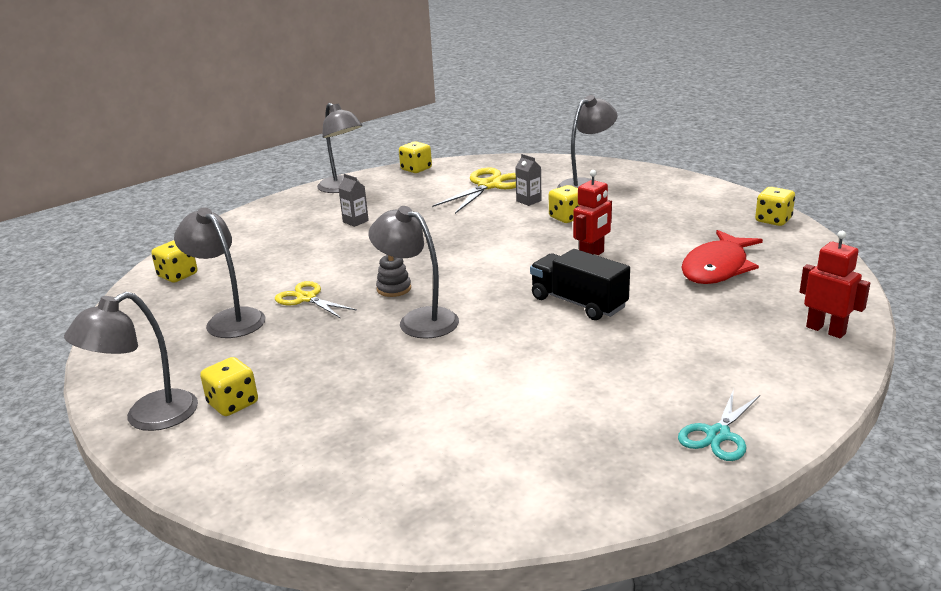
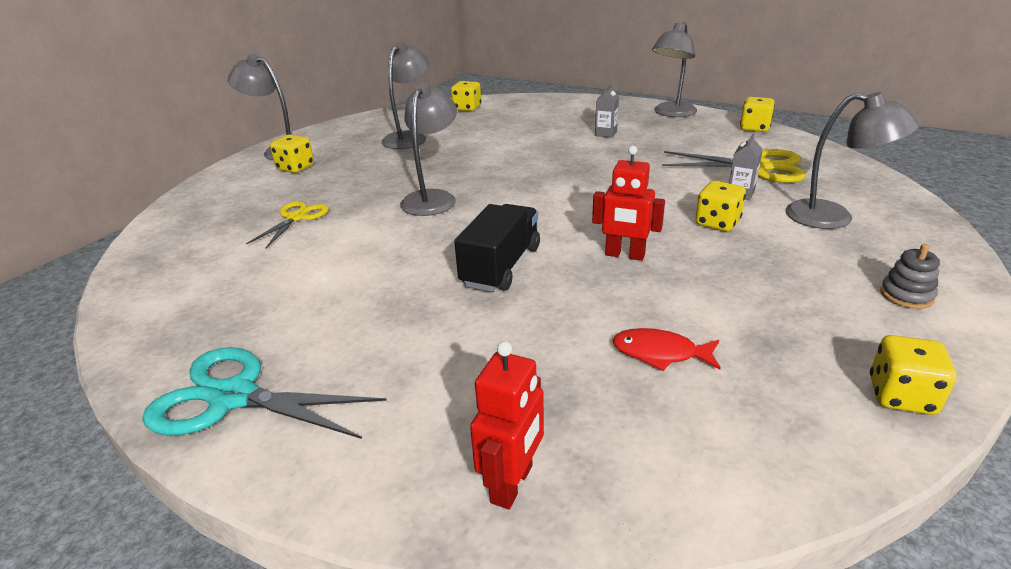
camera: 70 degrees right, 5 degrees up
yellow scissors [275,281,357,318] -> yellow scissors moved to [246,201,329,248]
grey stacking toy [376,255,411,297] -> grey stacking toy moved to [880,244,940,309]
turquoise scissors [678,389,760,461] -> turquoise scissors [142,347,387,439], size x1.61
red fish [681,230,763,284] -> red fish [613,328,721,371], size x0.57

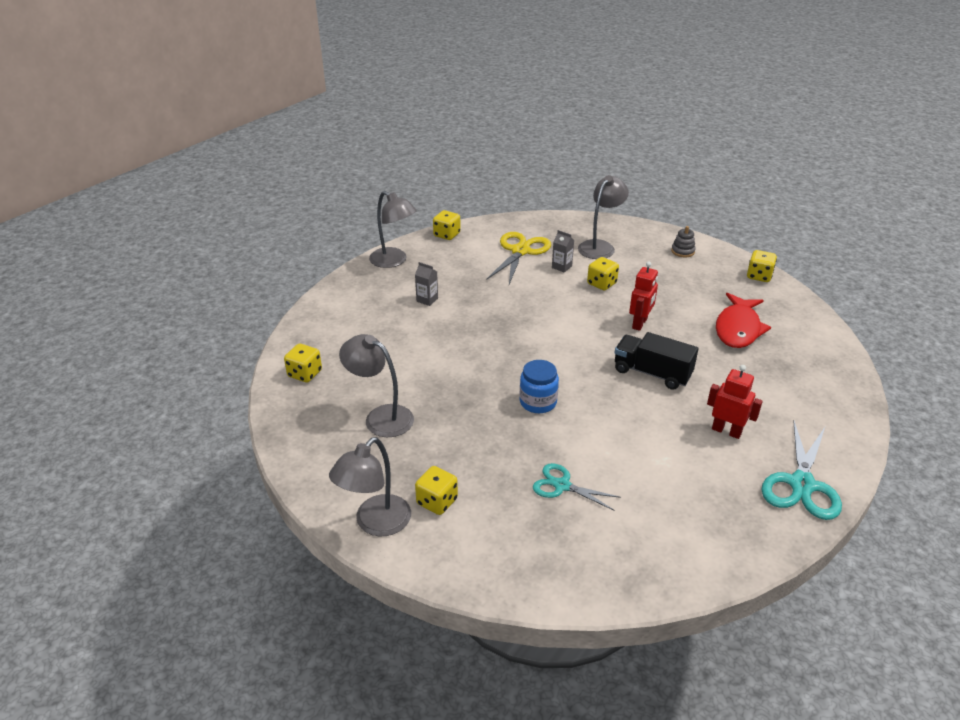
camera: 85 degrees left, 5 degrees up
yellow scissors [246,201,329,248] -> turquoise scissors [533,463,621,511]
grey lamp [400,82,457,216] -> blue jar [520,360,559,413]
red robot [470,341,544,509] -> red robot moved to [707,365,763,439]
red fish [613,328,721,371] -> red fish [716,293,771,348], size x1.76

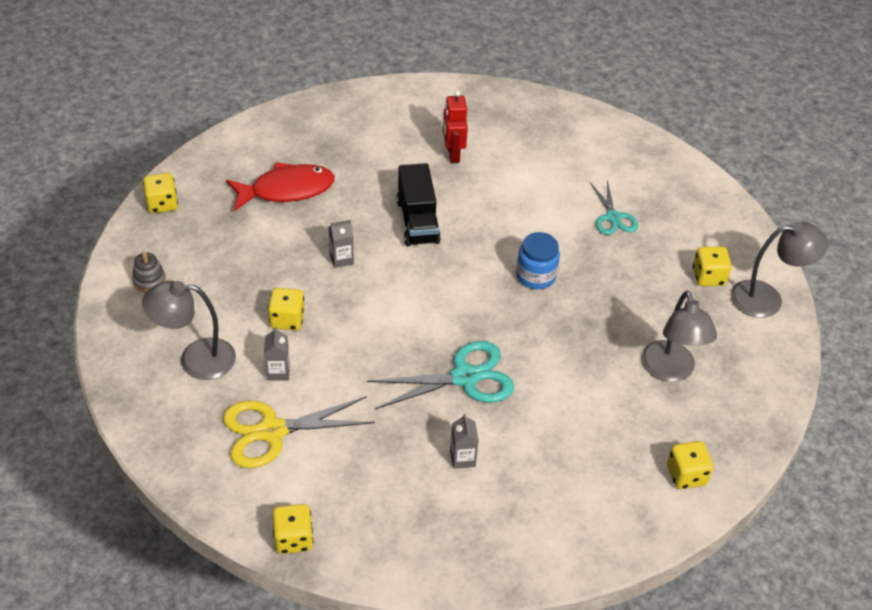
camera: 130 degrees left, 10 degrees up
grey lamp [369,191,417,268] -> none
red robot [629,261,658,331] -> grey carton [329,220,354,268]
turquoise scissors [762,421,842,520] -> turquoise scissors moved to [367,341,514,409]

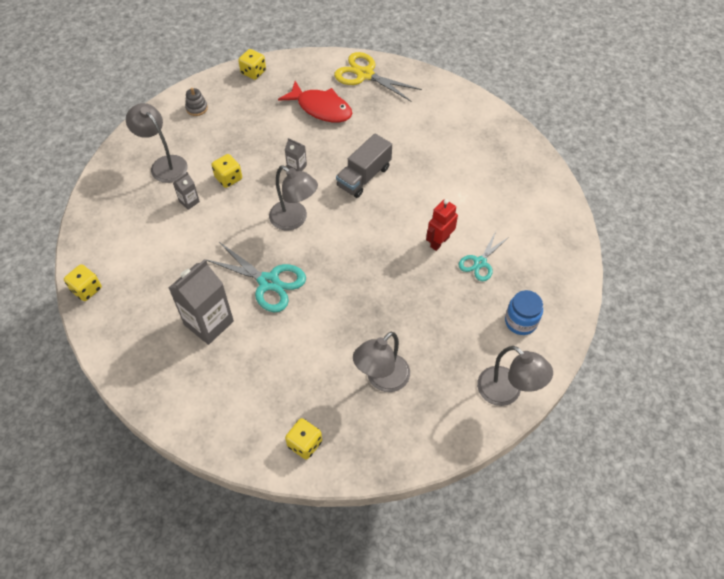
camera: 50 degrees right, 10 degrees up
yellow scissors [223,396,375,468] -> yellow scissors moved to [334,52,422,102]
black truck [397,163,441,246] -> grey truck [336,133,392,198]
red robot [443,90,468,163] -> red robot moved to [426,199,458,251]
grey carton [450,414,479,469] -> grey carton [169,259,234,345], size x2.16
blue jar [516,232,560,289] -> blue jar moved to [505,290,543,335]
yellow dice [693,246,732,286] -> none
none -> grey lamp [269,166,318,230]

